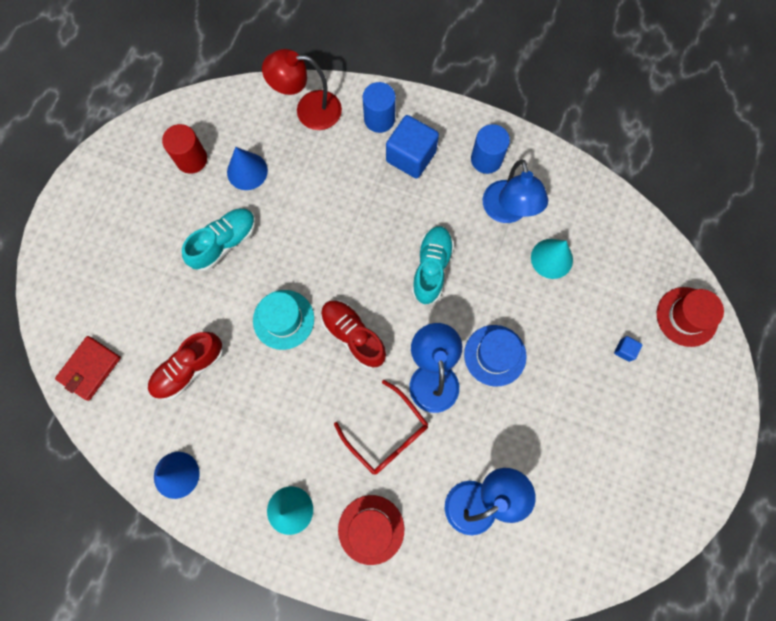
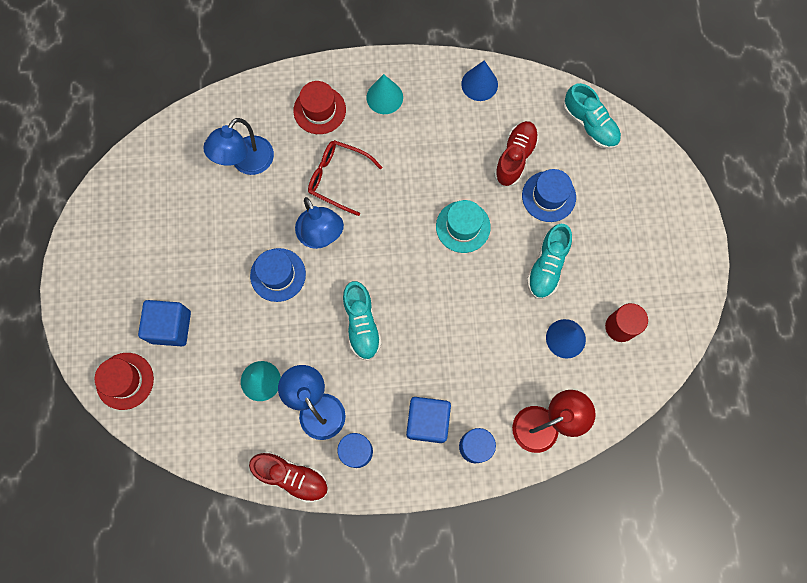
camera: 155 degrees right, 0 degrees up
red wallet [55,336,121,401] -> turquoise shoe [563,83,621,149]
red shoe [321,300,386,369] -> red shoe moved to [249,452,328,503]
blue cube [614,336,642,362] -> blue cube [138,300,191,346], size x2.33
none -> blue hat [522,169,576,222]

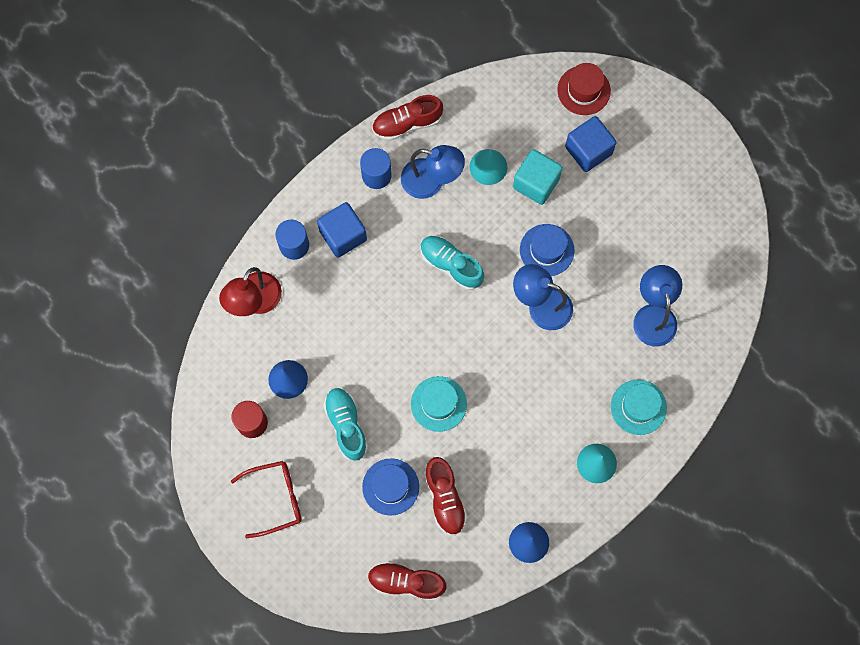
camera: 140 degrees right, 0 degrees up
red hat [293,81,346,134] -> turquoise hat [611,380,667,435]
red glasses [308,140,383,216] -> red glasses moved to [231,461,301,538]
turquoise shoe [563,83,621,149] -> red shoe [368,561,447,601]
none -> turquoise cube [513,149,563,205]

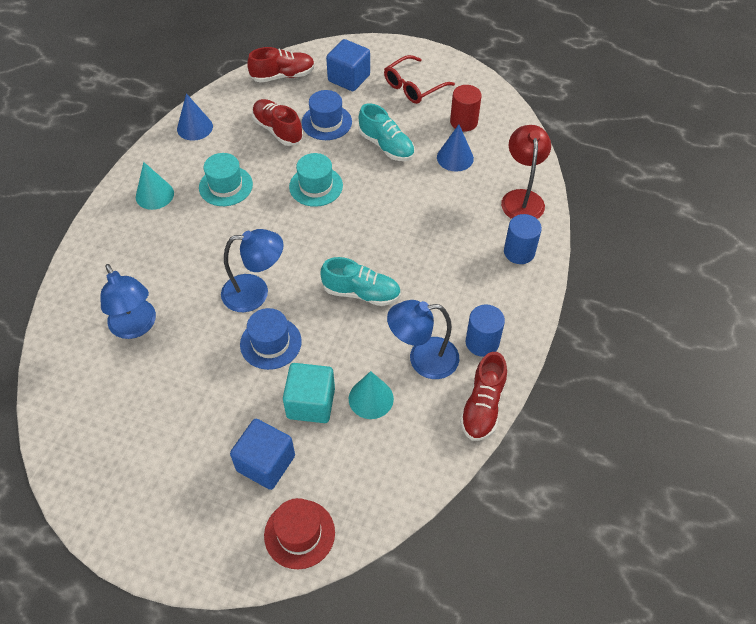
camera: 155 degrees right, 20 degrees down
blue cube [317,202,367,258] -> blue cube moved to [326,39,370,91]
red shoe [372,95,443,141] -> red shoe turned 150 degrees clockwise [460,352,507,441]
turquoise hat [611,380,667,435] -> turquoise hat moved to [199,153,253,206]

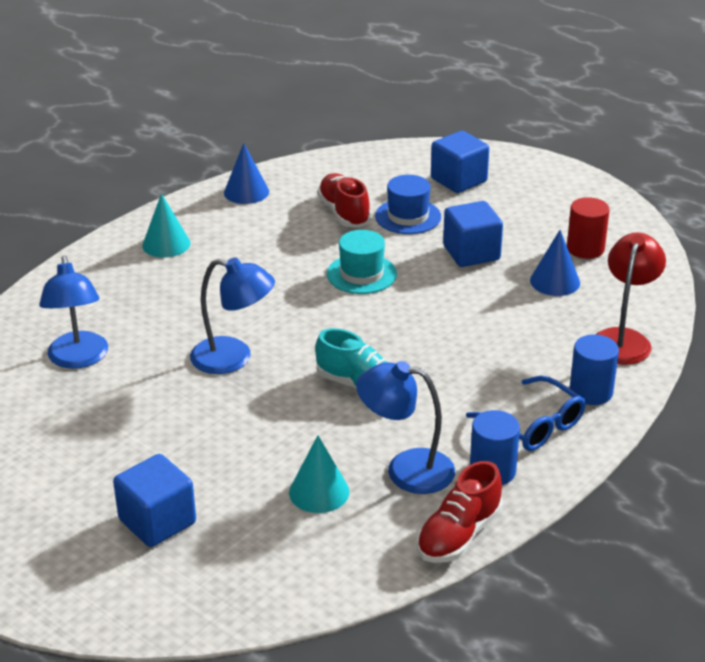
camera: 20 degrees right, 20 degrees down
turquoise hat [199,153,253,206] -> none
blue hat [240,308,302,370] -> none
red shoe [247,47,315,83] -> none
red hat [264,498,335,569] -> none
turquoise cube [283,363,335,423] -> none
turquoise shoe [359,103,415,161] -> blue cube [443,201,503,267]
red glasses [384,55,455,104] -> none
none -> blue glasses [466,376,586,451]

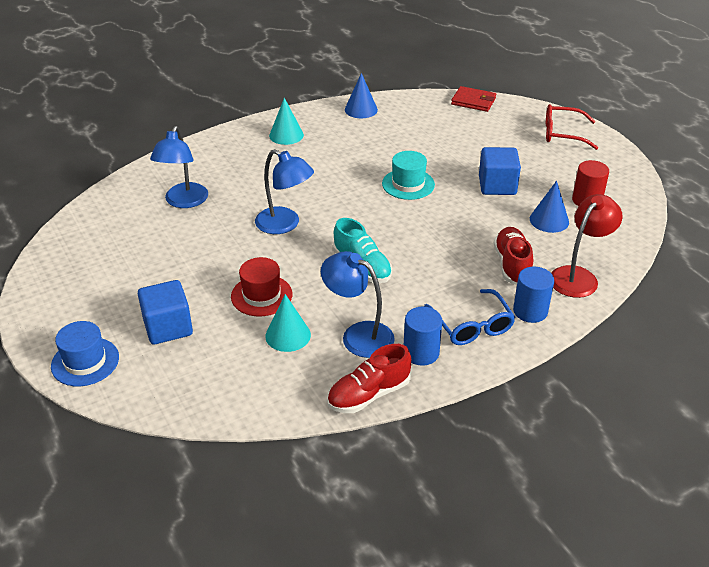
camera: 20 degrees right, 5 degrees up
red shoe [317,173,371,228] -> red shoe moved to [494,227,533,285]
blue hat [375,175,441,234] -> blue hat moved to [51,321,119,386]
blue cube [431,131,489,193] -> none
none -> red hat [231,257,292,316]
none -> red wallet [451,86,496,112]
none -> red glasses [546,104,598,150]

